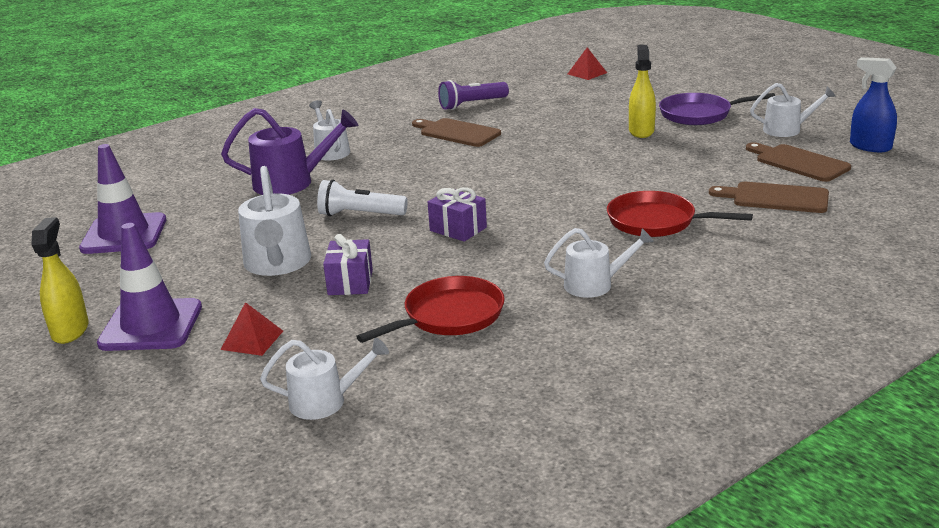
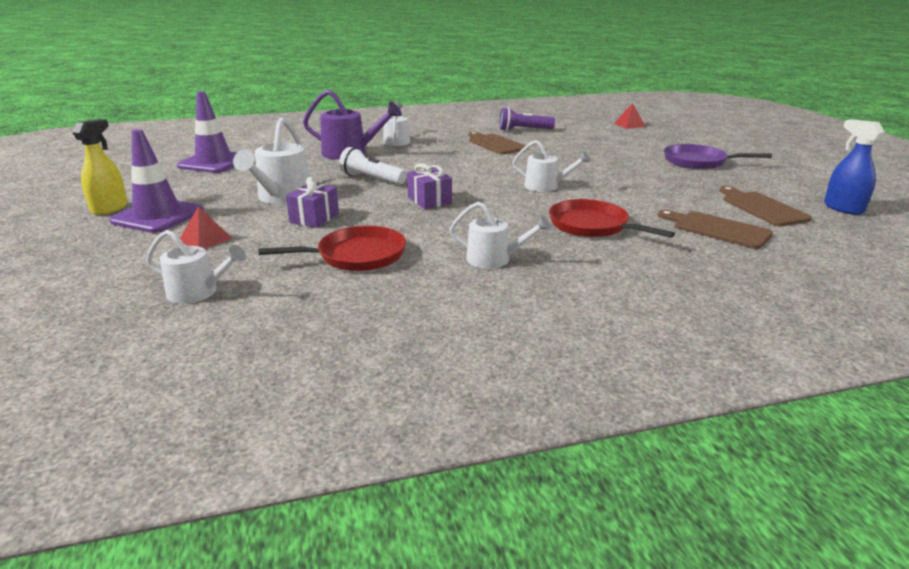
camera: 20 degrees right, 0 degrees up
yellow spray bottle [629,45,656,138] -> none
white watering can [750,83,836,137] -> white watering can moved to [513,140,591,192]

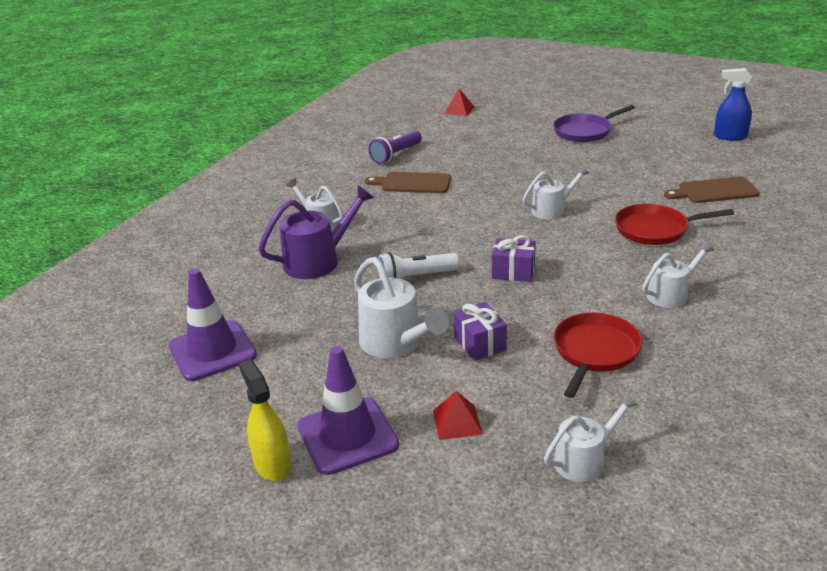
camera: 45 degrees left, 5 degrees up
brown cutting board [720,186,812,227] -> none

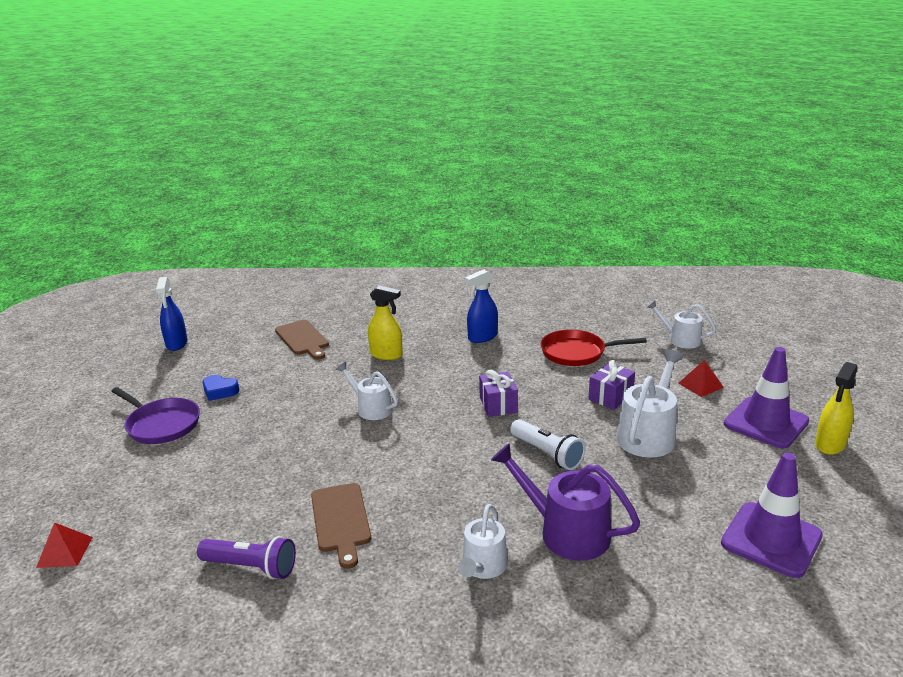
camera: 115 degrees left, 5 degrees down
red pan [615,204,734,245] -> yellow spray bottle [368,285,403,360]
white watering can [642,241,714,308] -> blue spray bottle [465,269,498,343]
none -> blue heart [203,375,239,401]

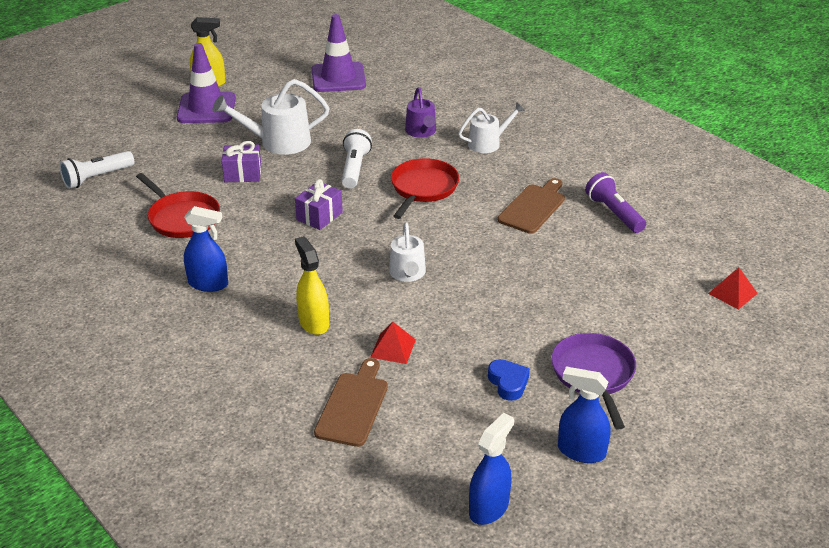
camera: 135 degrees left, 10 degrees up
purple watering can [491,443,640,561] -> purple watering can [405,87,436,138], size x0.64
white watering can [647,300,716,349] -> white flashlight [59,151,134,189]
red pyramid [678,360,724,397] -> red pyramid moved to [370,322,416,364]
none -> red pan [391,158,459,219]
none -> blue spray bottle [558,367,611,463]

